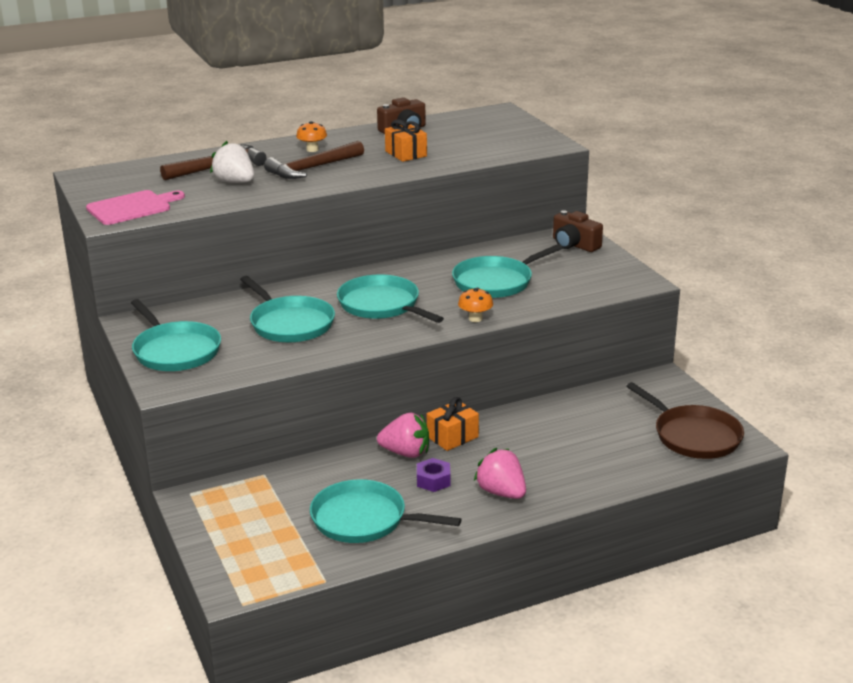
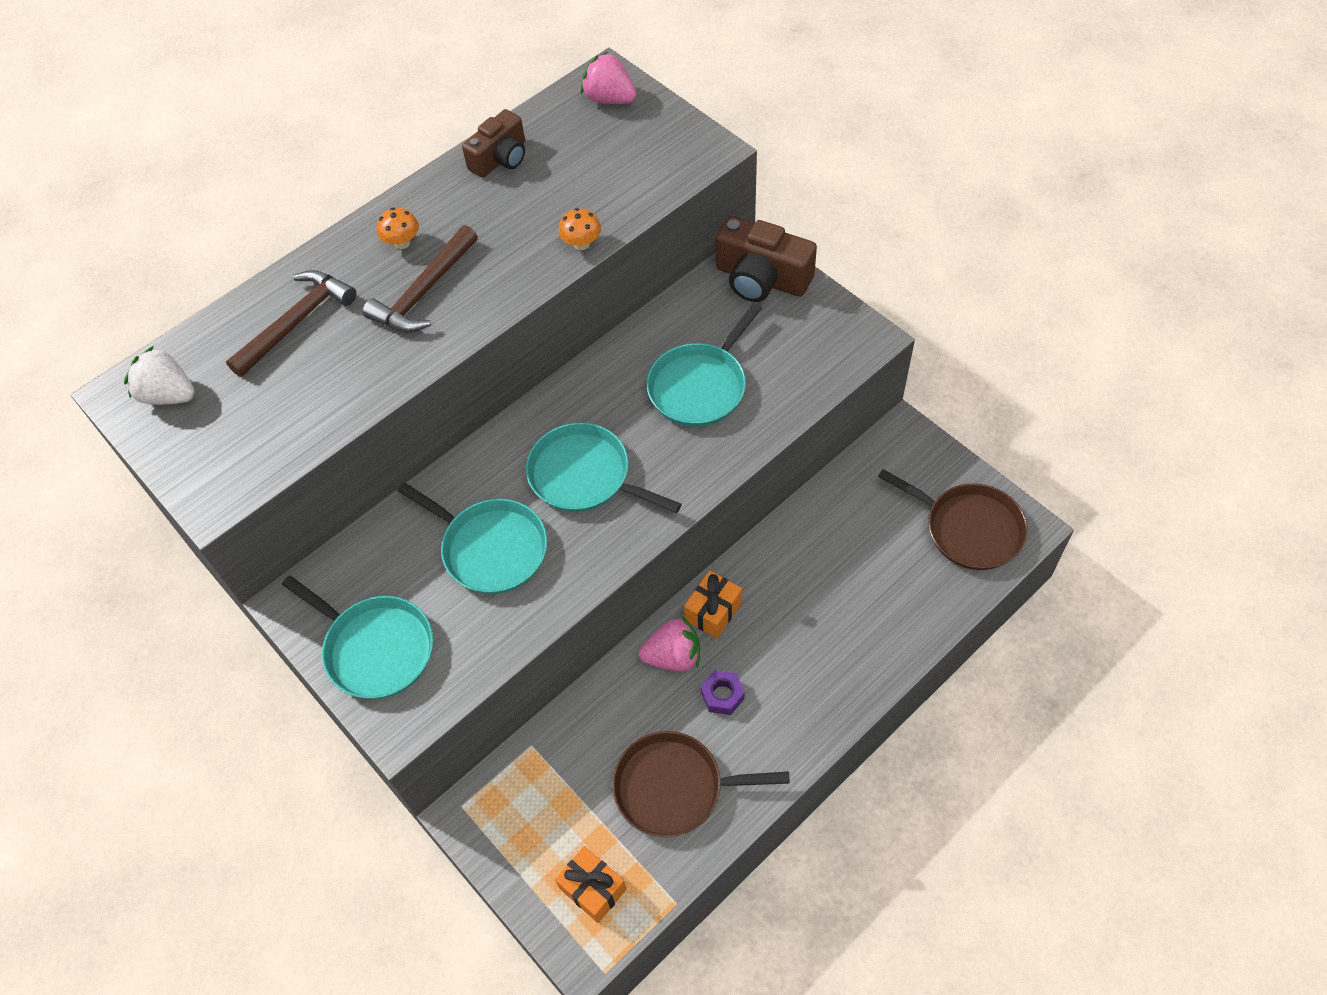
camera: 15 degrees left, 30 degrees up
pink cutting board [86,190,185,225] -> none
white strawberry [210,141,254,183] -> white strawberry moved to [124,346,195,405]
turquoise pan [310,479,461,543] -> brown pan [612,731,790,837]
orange gift [385,119,427,162] -> orange gift moved to [555,846,627,923]
orange mushroom [458,288,493,322] -> orange mushroom moved to [558,208,601,250]
pink strawberry [474,448,526,499] -> pink strawberry moved to [581,52,637,104]
brown camera [553,210,603,252] -> brown camera [716,216,817,302], size x1.51

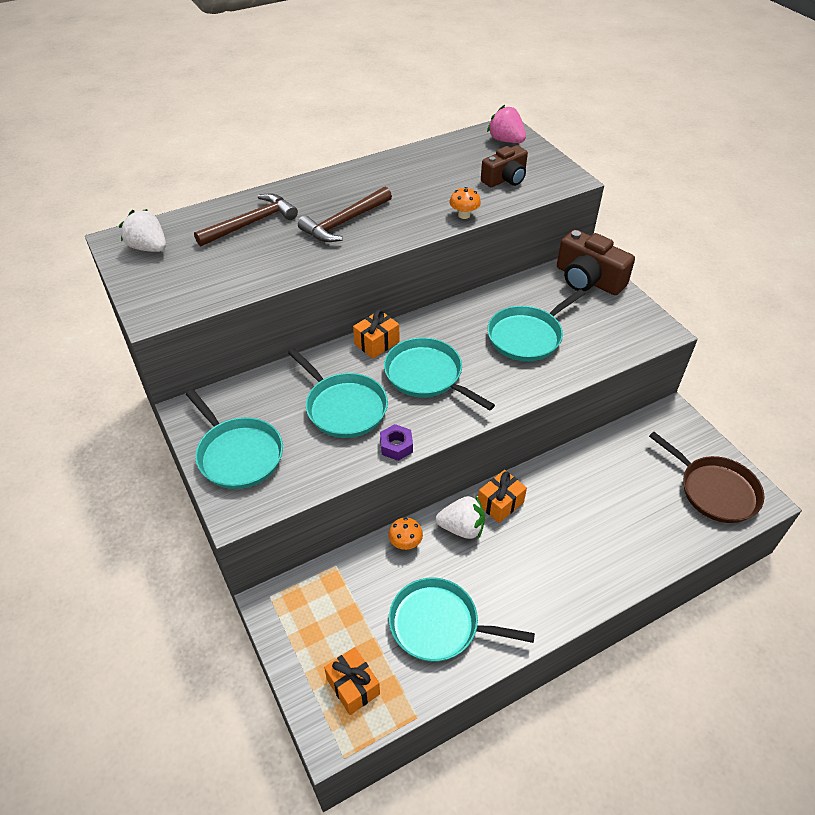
camera: 10 degrees right, 10 degrees down
orange mushroom [377,208,419,249] -> orange mushroom moved to [388,517,423,550]
brown camera [462,109,525,178] -> brown camera moved to [481,145,528,187]
brown pan [612,731,790,837] -> turquoise pan [389,577,535,662]
pink strawberry [639,616,700,671] -> white strawberry [436,496,485,539]
purple nut [701,670,745,715] -> purple nut moved to [380,424,413,461]
none -> orange gift [353,309,399,359]

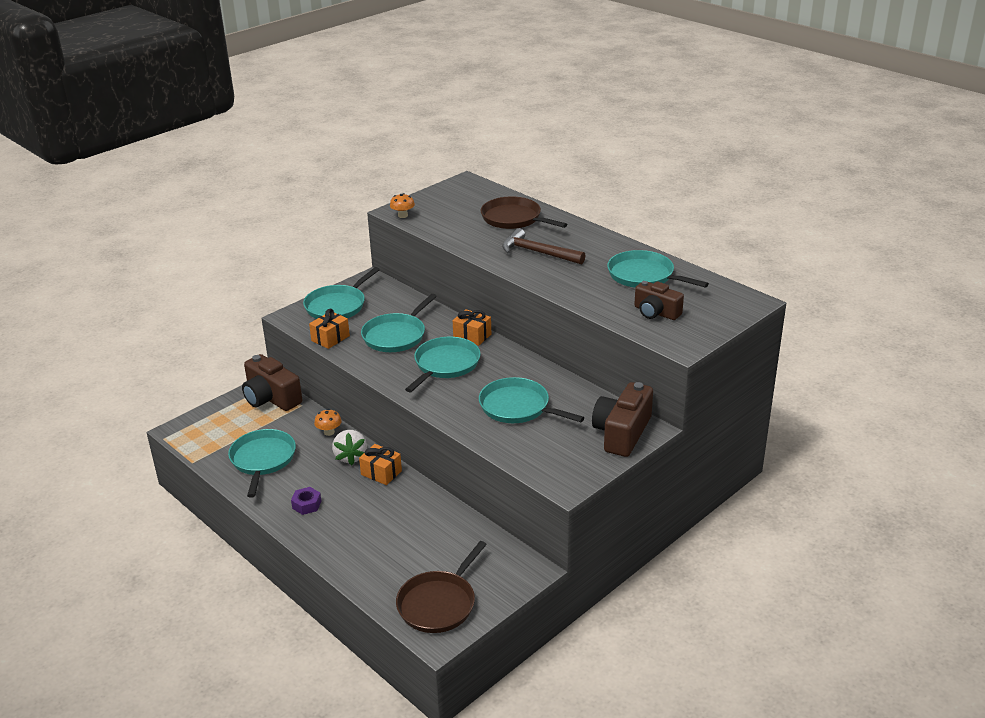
camera: 75 degrees right, 15 degrees down
white strawberry [119,209,166,252] -> none
brown hammer [194,194,298,247] -> brown pan [480,196,567,229]
orange gift [324,647,380,715] -> orange gift moved to [309,309,350,349]
purple nut [380,424,413,461] -> purple nut moved to [291,487,321,515]
orange mushroom [449,187,481,219] -> orange mushroom moved to [390,193,415,218]
pink strawberry [487,105,526,143] -> none
none -> brown camera [242,354,302,411]
none -> turquoise pan [607,250,709,288]

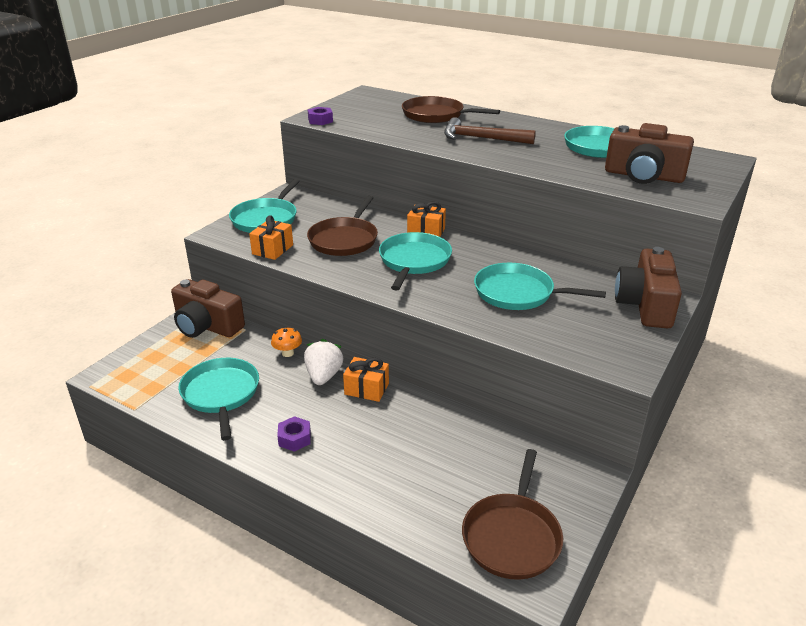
camera: 15 degrees left, 0 degrees up
white strawberry [332,430,367,465] -> white strawberry turned 150 degrees counterclockwise [304,339,343,385]
turquoise pan [361,294,437,352] -> brown pan [307,196,378,256]
orange mushroom [390,193,415,218] -> purple nut [308,107,333,125]
brown camera [634,281,684,320] -> brown camera [605,123,694,184], size x1.51

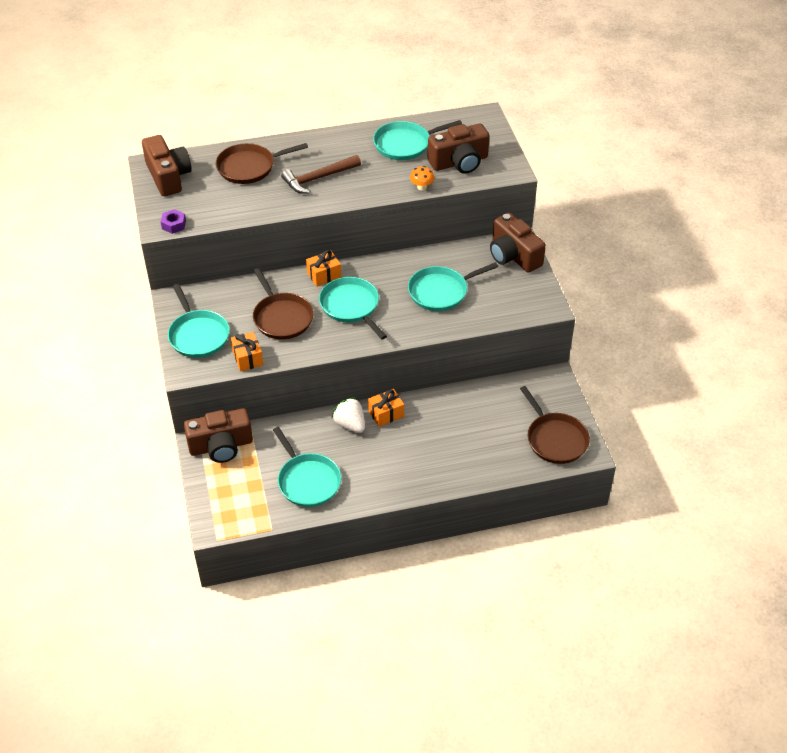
camera: 45 degrees left, 15 degrees up
turquoise pan [178,358,259,441] -> turquoise pan turned 150 degrees counterclockwise [273,427,341,507]
orange mushroom [271,327,302,357] -> orange mushroom moved to [410,166,435,190]
purple nut [277,416,311,452] -> none
none -> brown camera [142,135,192,196]

